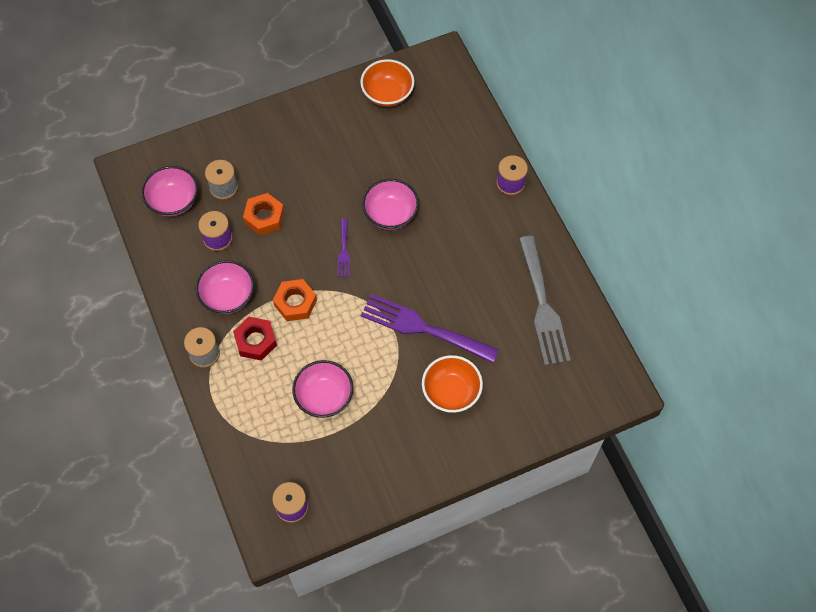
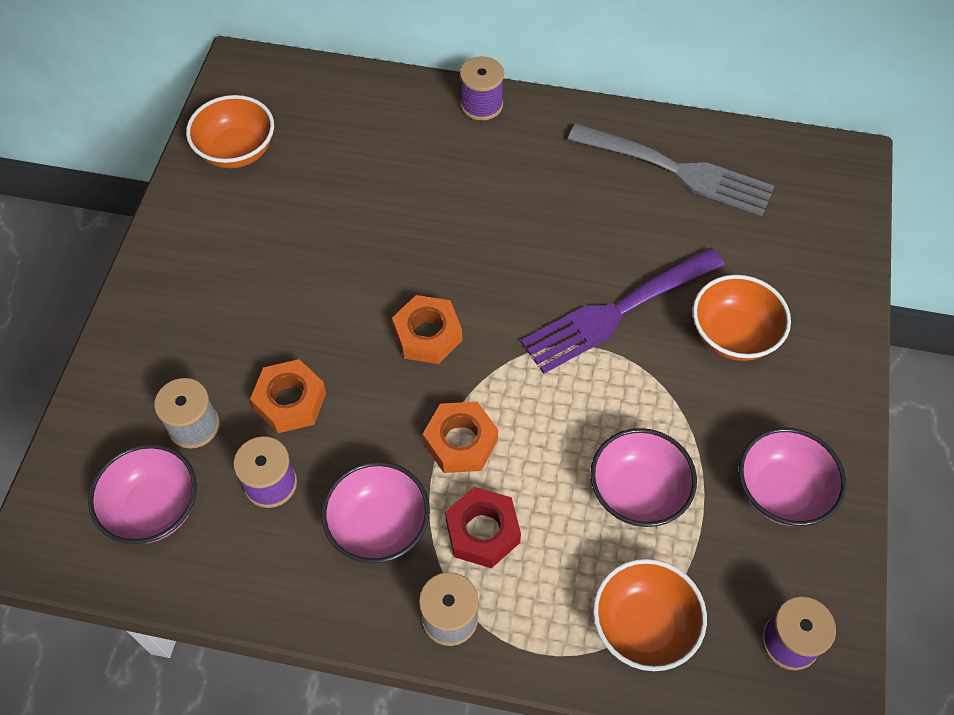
camera: 55 degrees left, 5 degrees down
purple fork [337,219,350,277] -> orange nut [392,295,462,364]
pink bowl [362,179,419,230] -> pink bowl moved to [739,428,846,526]
none -> orange bowl [593,559,707,671]

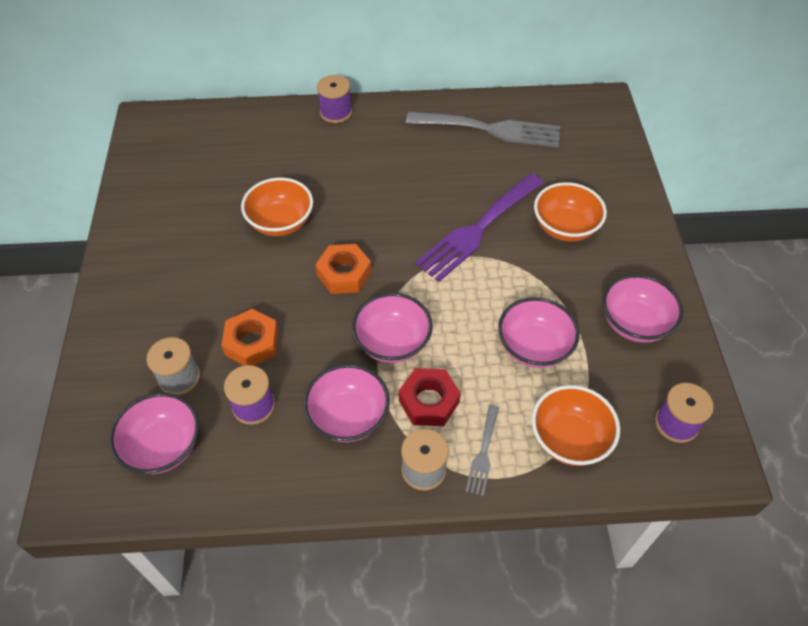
camera: 15 degrees left, 5 degrees down
orange bowl [186,95,274,169] -> orange bowl moved to [241,178,313,236]
orange nut [423,402,498,473] -> pink bowl [352,293,433,363]
none -> grey fork [465,405,499,496]

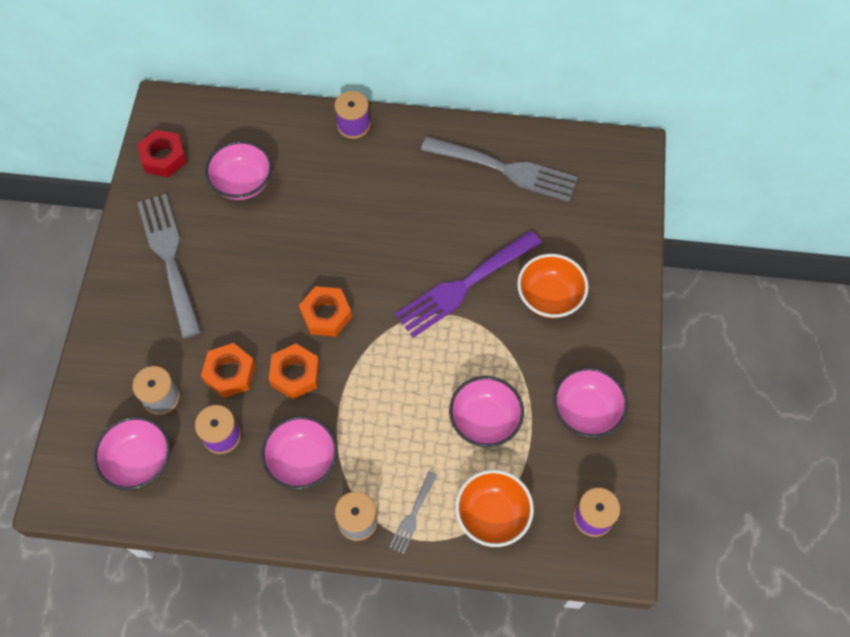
camera: 10 degrees right, 10 degrees up
orange bowl [241,178,313,236] -> none
pink bowl [352,293,433,363] -> pink bowl moved to [205,141,272,200]
red nut [399,368,461,426] -> red nut moved to [137,130,187,177]
none -> grey fork [137,194,201,338]
none -> orange nut [269,344,320,399]

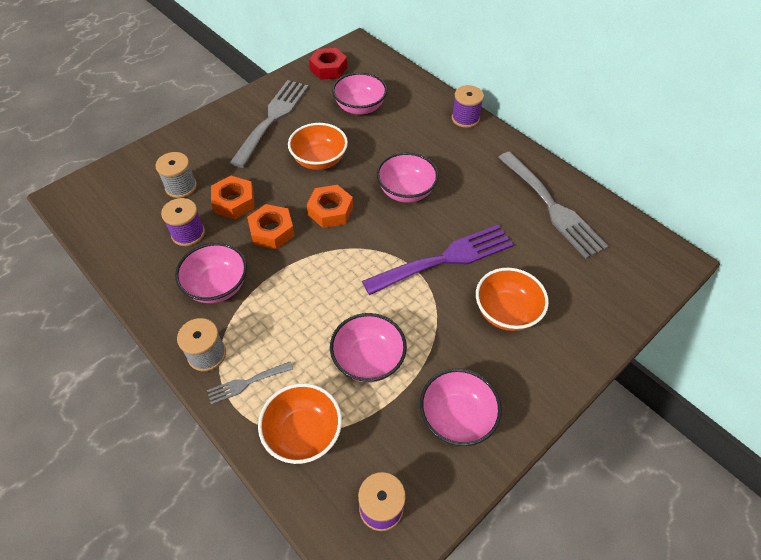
camera: 40 degrees right, 10 degrees down
pink bowl [93,416,170,490] -> pink bowl moved to [376,152,439,203]
purple fork [395,230,542,338] -> purple fork turned 150 degrees clockwise [362,225,514,295]
none -> orange bowl [288,123,348,170]

